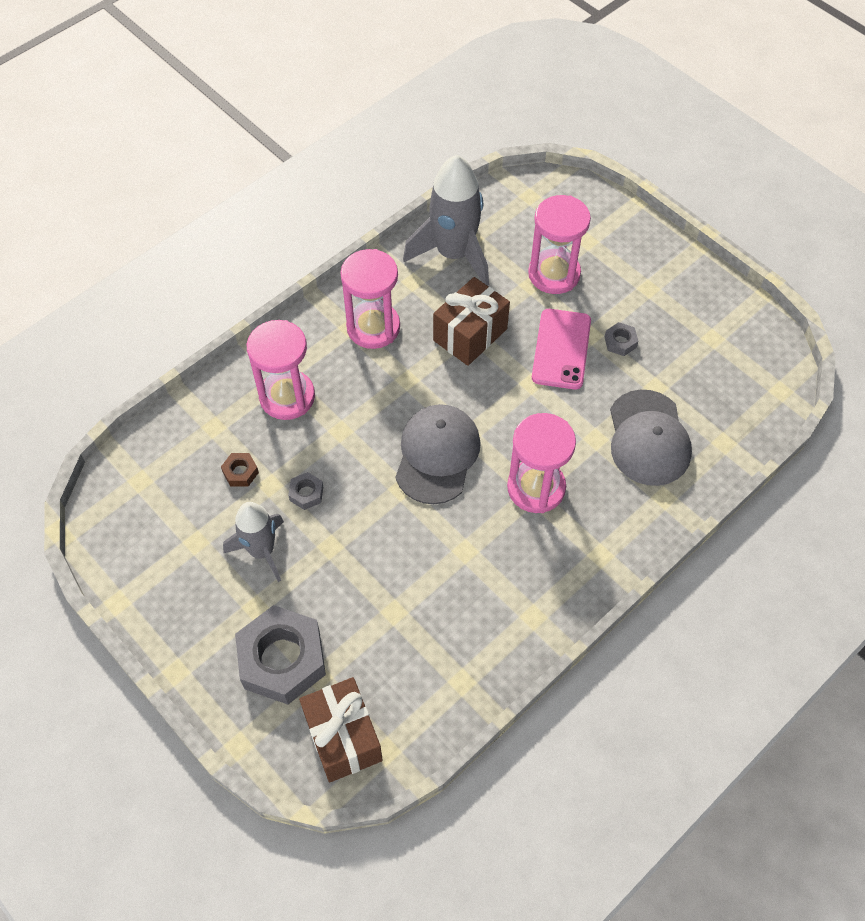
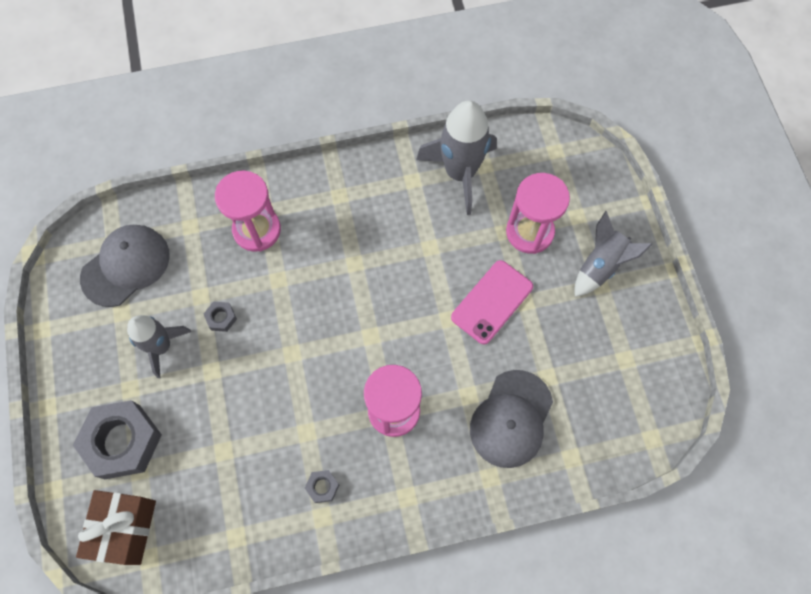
camera: 30 degrees right, 10 degrees up
brown nut [221,453,259,487] -> none
pink hourglass [340,249,400,349] -> none
grey cap [395,404,481,504] -> grey cap moved to [80,225,170,307]
brown gift [433,277,510,366] -> none
grey nut [605,322,638,356] -> grey nut moved to [305,470,339,503]
none -> grey rocket [575,211,653,297]

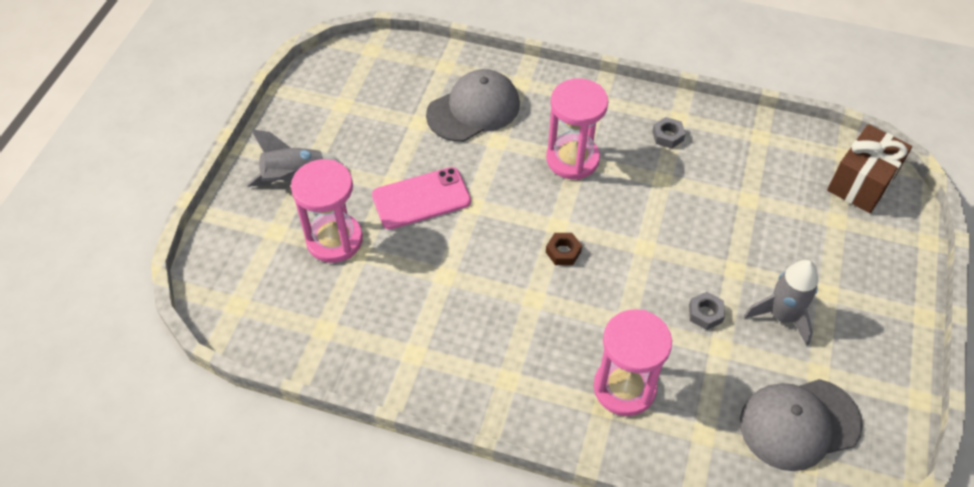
camera: 150 degrees left, 15 degrees down
grey nut [73,400,162,479] -> none
grey rocket [416,100,497,215] -> none
none -> brown nut [546,233,582,265]

